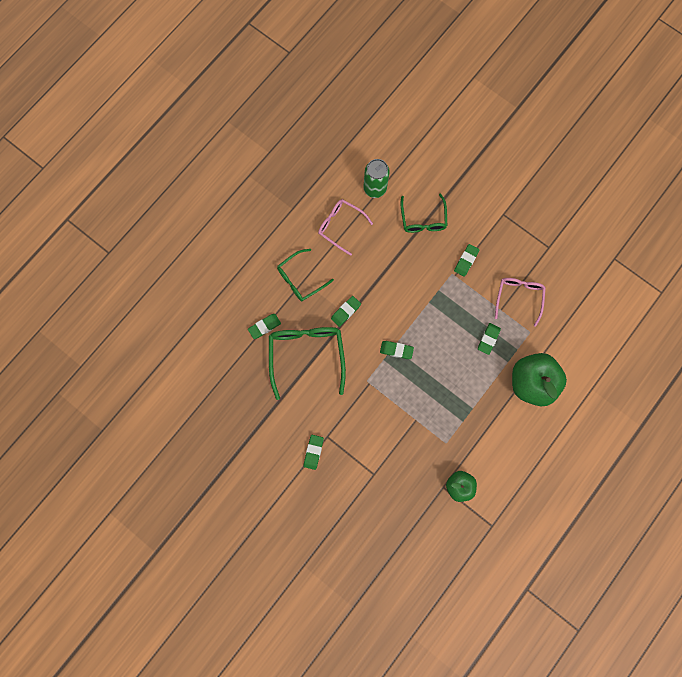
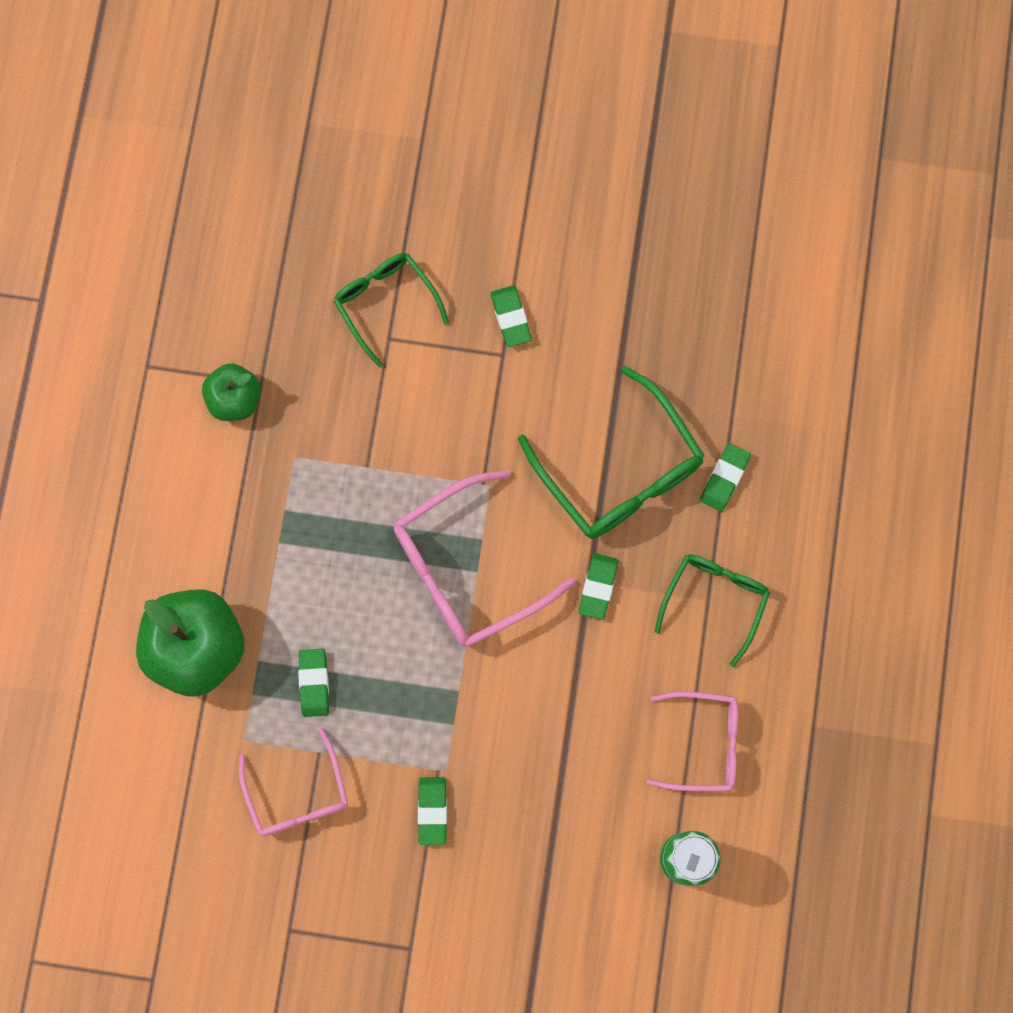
camera: 150 degrees right, 0 degrees up
green eraser [380,341,414,359] -> pink glasses [394,470,575,647]
green glasses [401,193,447,233] -> green glasses moved to [334,253,449,368]

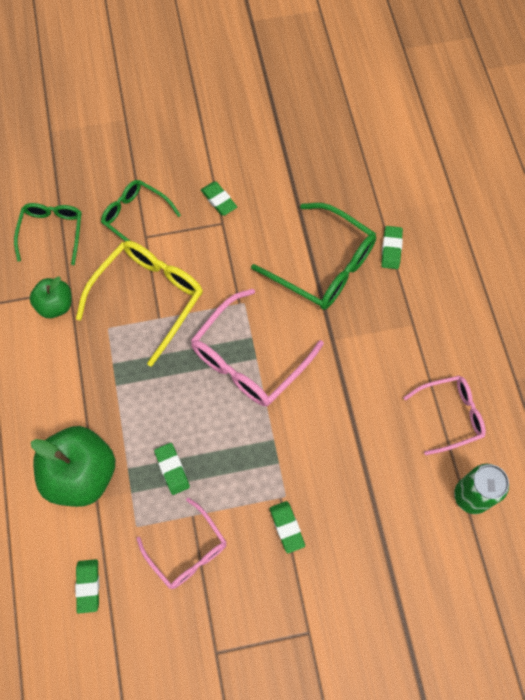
camera: 20 degrees left, 10 degrees down
green eraser [579,553,618,620] -> green eraser moved to [75,559,99,614]
green glasses [654,554,770,667] -> green glasses moved to [14,203,82,265]
none -> yellow glasses [76,241,203,367]

